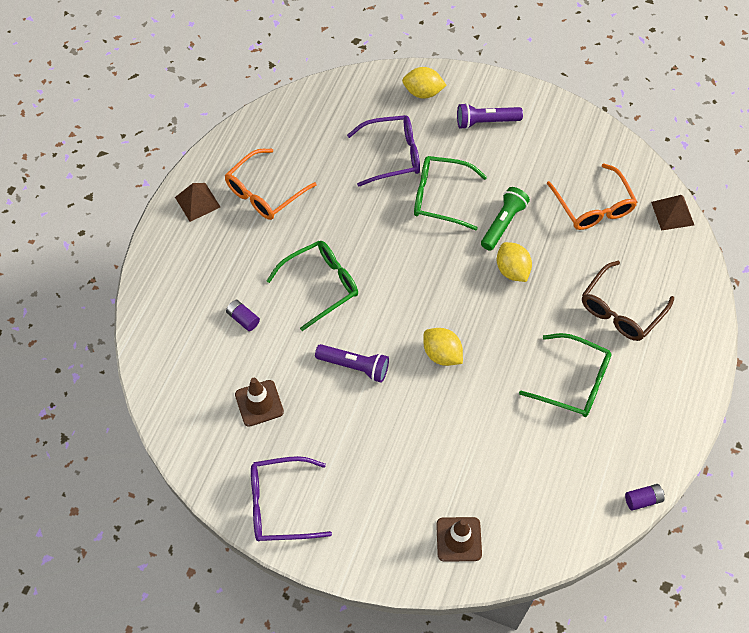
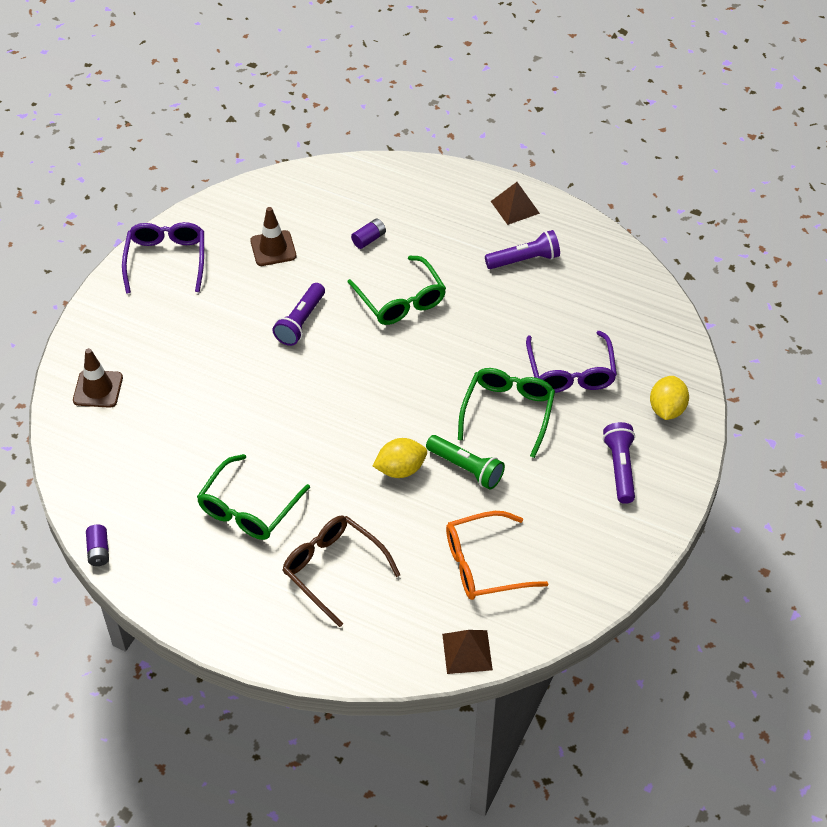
camera: 95 degrees right, 10 degrees down
orange glasses [225,149,317,220] -> purple flashlight [485,230,560,269]
yellow lemon [423,328,463,366] -> none

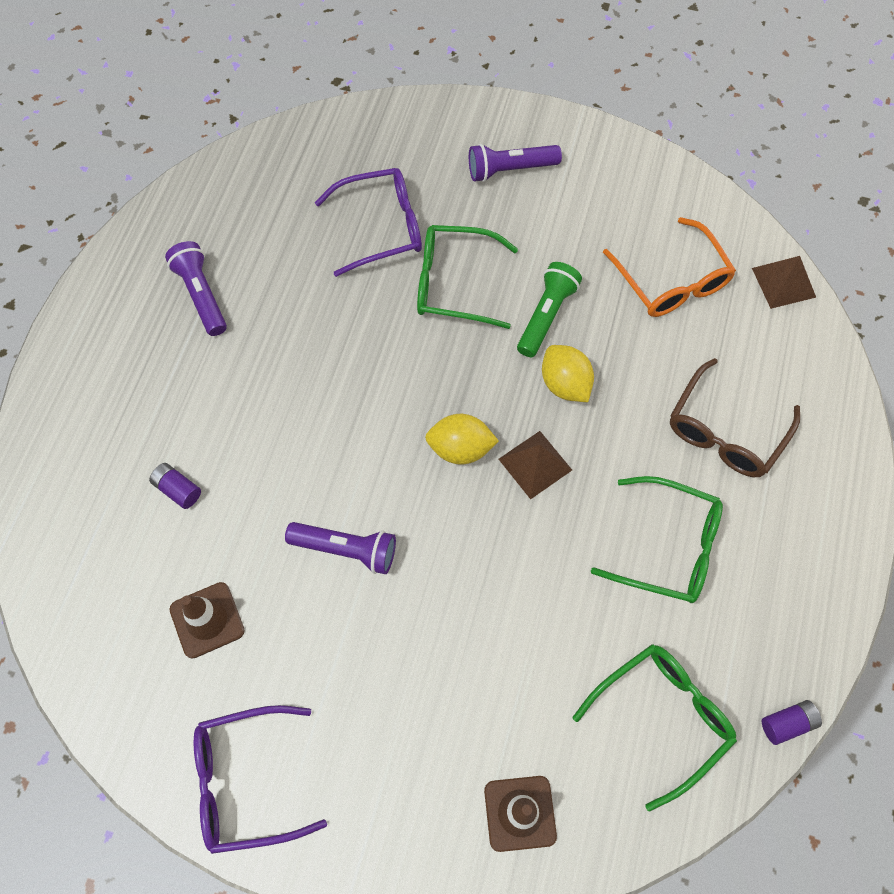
camera: 100 degrees left, 15 degrees up
green glasses [348,255,446,325] -> green glasses moved to [572,644,737,811]
brown pyramid [491,182,540,225] -> brown pyramid moved to [499,431,572,499]
yellow lemon [650,376,689,420] -> yellow lemon moved to [425,414,499,465]

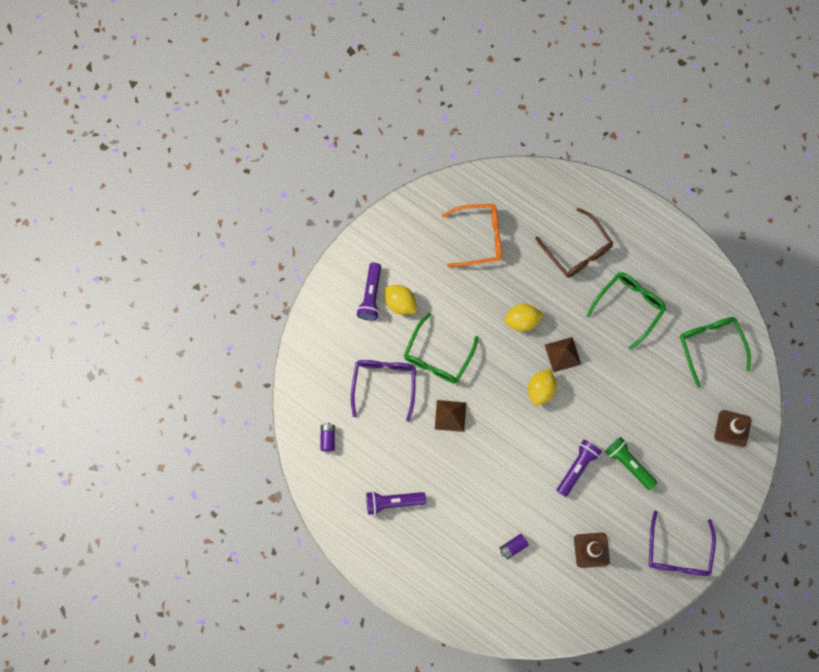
camera: 70 degrees left, 10 degrees up
green flashlight [517,262,582,357] -> green flashlight moved to [605,437,657,490]
brown pyramid [752,256,816,309] -> brown pyramid moved to [435,400,466,432]
purple battery [762,700,822,745] -> purple battery moved to [321,423,335,451]
none -> yellow lemon [385,285,416,315]

